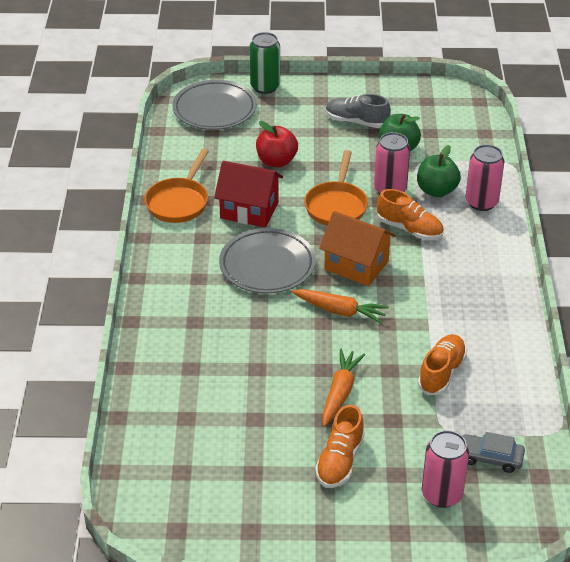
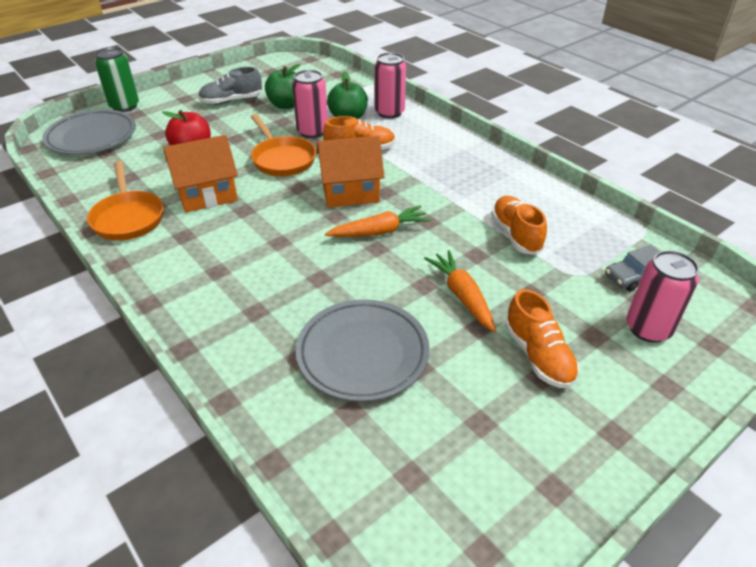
camera: 40 degrees left, 0 degrees up
red house [214,161,283,228] -> orange house [163,135,238,213]
grey plate [219,228,316,293] -> grey plate moved to [296,299,429,402]

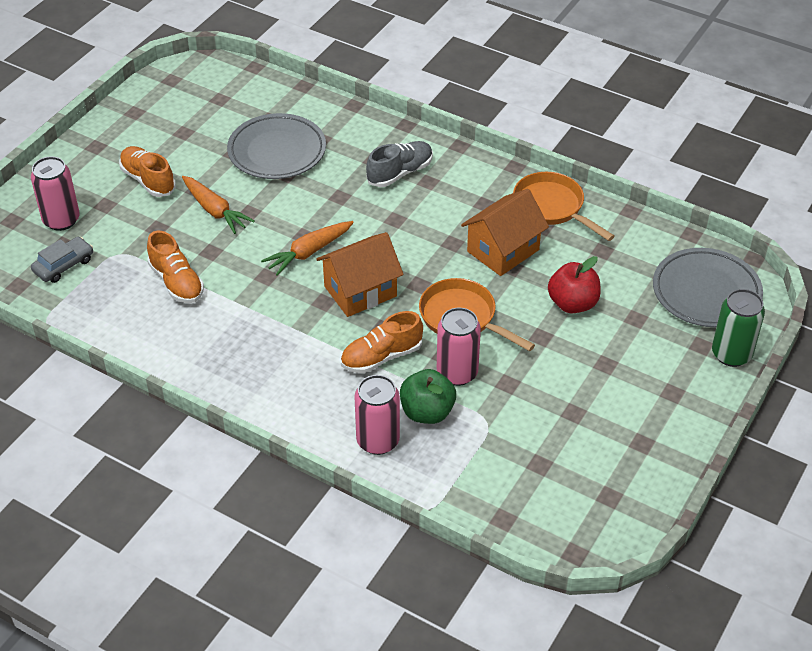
camera: 160 degrees right, 5 degrees up
grey shoe [198,67,262,105] -> grey shoe moved to [366,141,433,187]
green apple [265,64,300,109] -> none

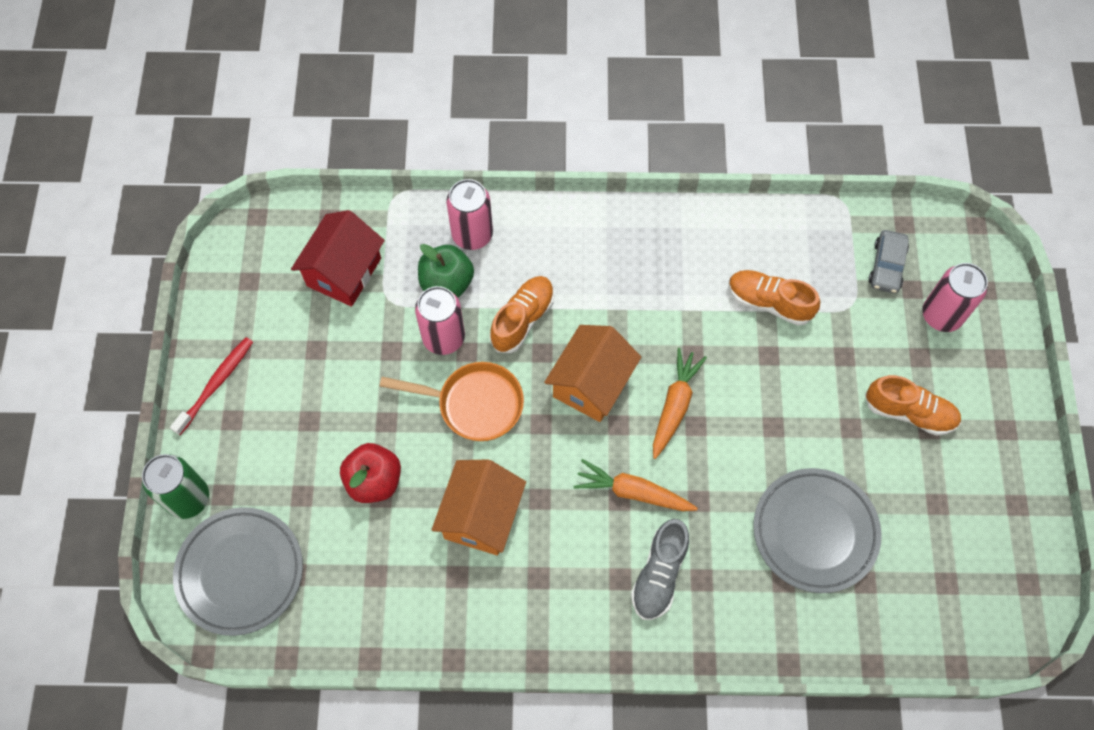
camera: 150 degrees right, 20 degrees up
orange carrot [182,176,255,234] -> orange carrot moved to [574,459,698,511]
orange pan [513,172,615,241] -> none
none -> red toothbrush [170,337,253,435]
none -> red house [291,210,385,307]

